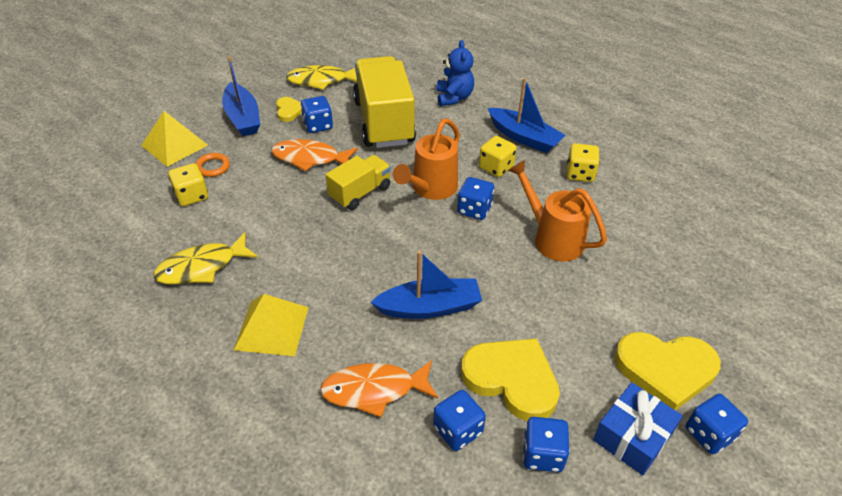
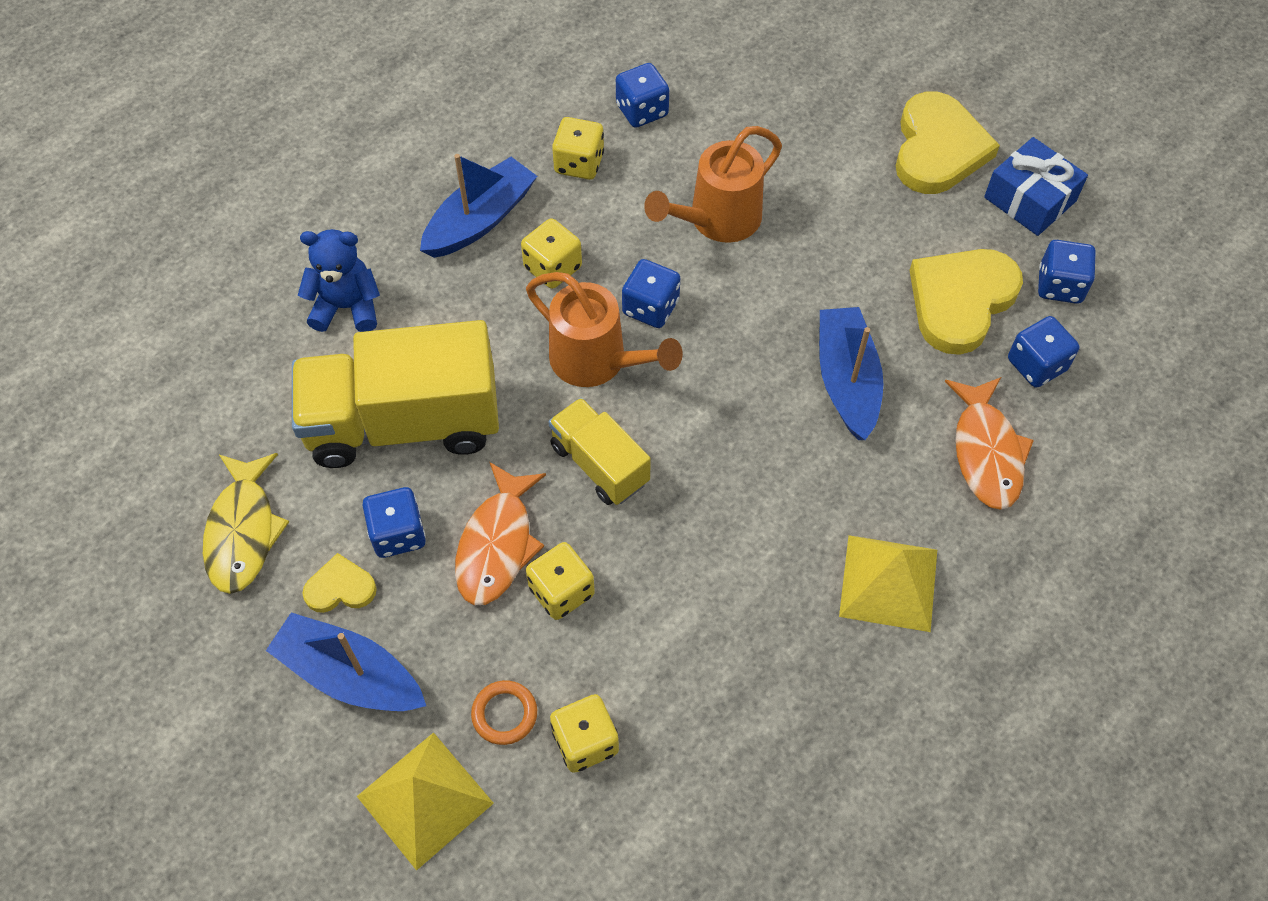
camera: 85 degrees left, 15 degrees up
yellow fish [153,232,258,284] -> none
blue boat [222,57,260,136] -> blue boat turned 135 degrees counterclockwise [266,612,426,711]
blue dice [686,394,748,454] -> blue dice moved to [616,63,669,128]
none -> yellow dice [526,542,595,620]

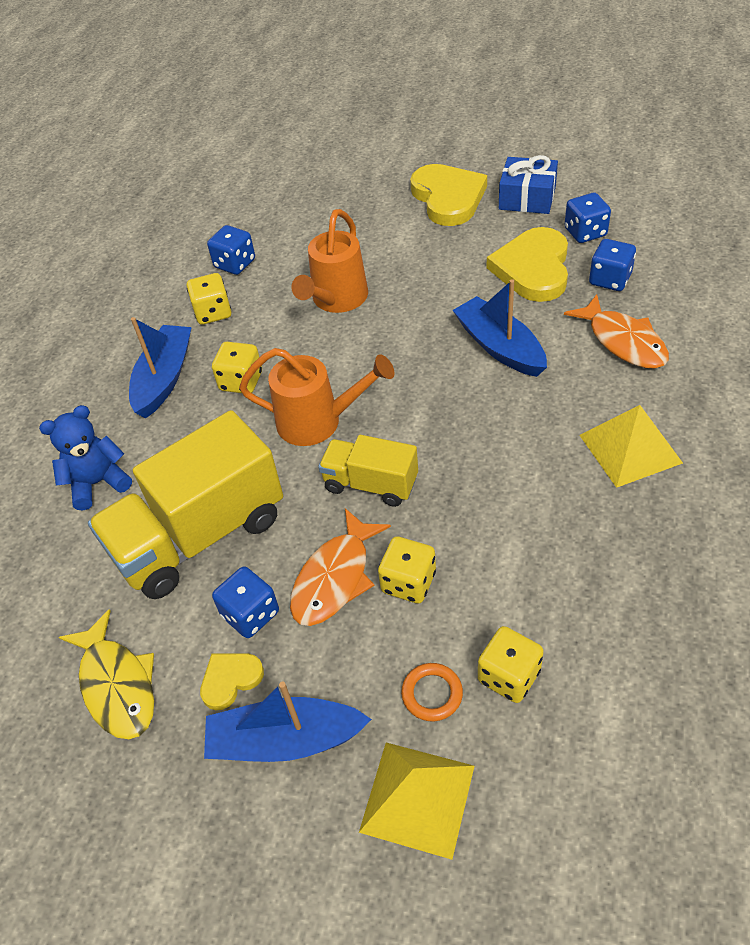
camera: 25 degrees left, 10 degrees down
orange fish [455,462,546,605] -> orange fish turned 45 degrees clockwise [290,508,391,626]
blue dice [622,259,680,328] -> none

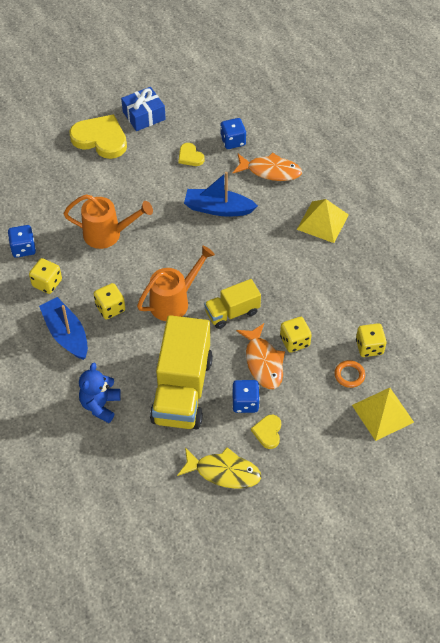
camera: 50 degrees left, 5 degrees up
blue boat [204,681,372,762] -> none
orange watering can [292,209,368,313] -> orange watering can turned 60 degrees counterclockwise [64,194,153,249]
yellow heart [487,227,568,302] -> yellow heart [178,143,204,166], size x0.50
blue dice [565,193,611,243] -> none

